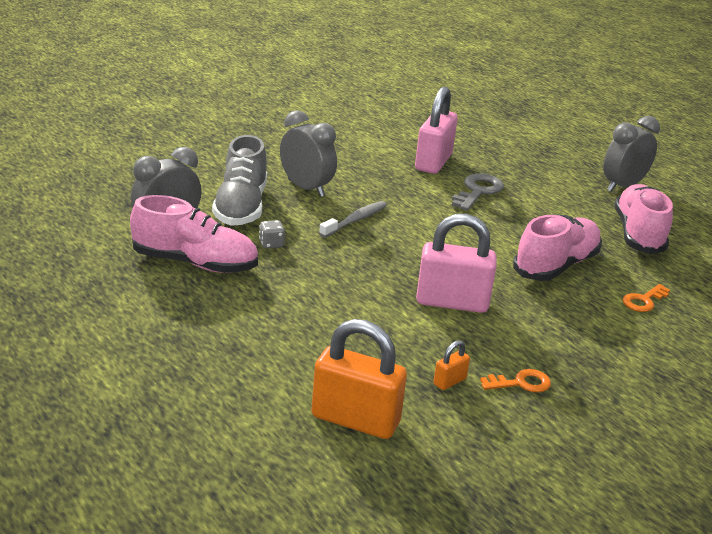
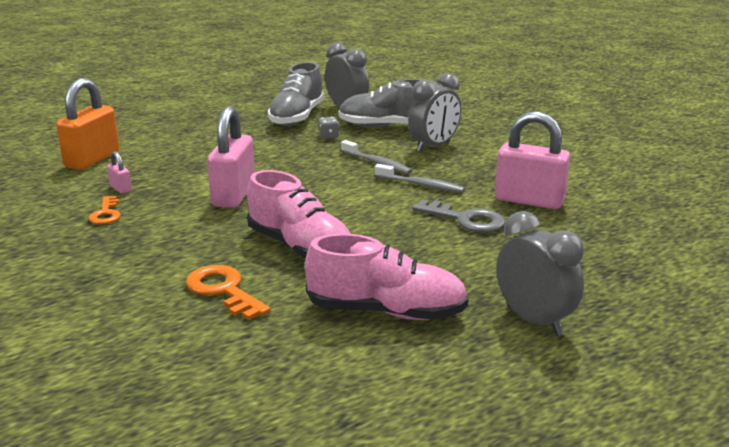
camera: 95 degrees right, 5 degrees down
pink shoe [130,195,258,273] -> grey shoe [268,62,324,126]
orange padlock [433,340,470,390] -> pink padlock [107,151,132,194]
orange key [623,284,670,312] -> orange key [186,265,271,320], size x1.52
none -> grey toothbrush [375,164,465,193]

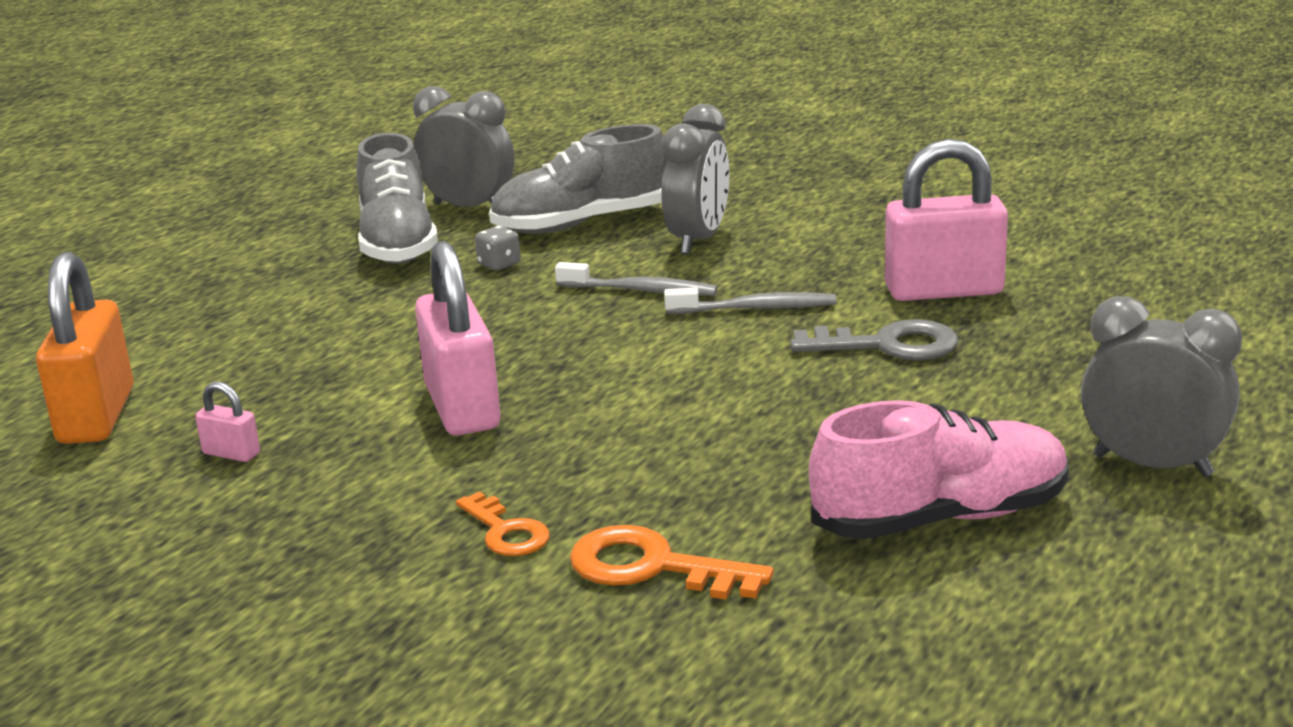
camera: 25 degrees left, 0 degrees up
orange key [89,196,121,224] -> orange key moved to [456,492,550,556]
pink shoe [247,170,351,259] -> none

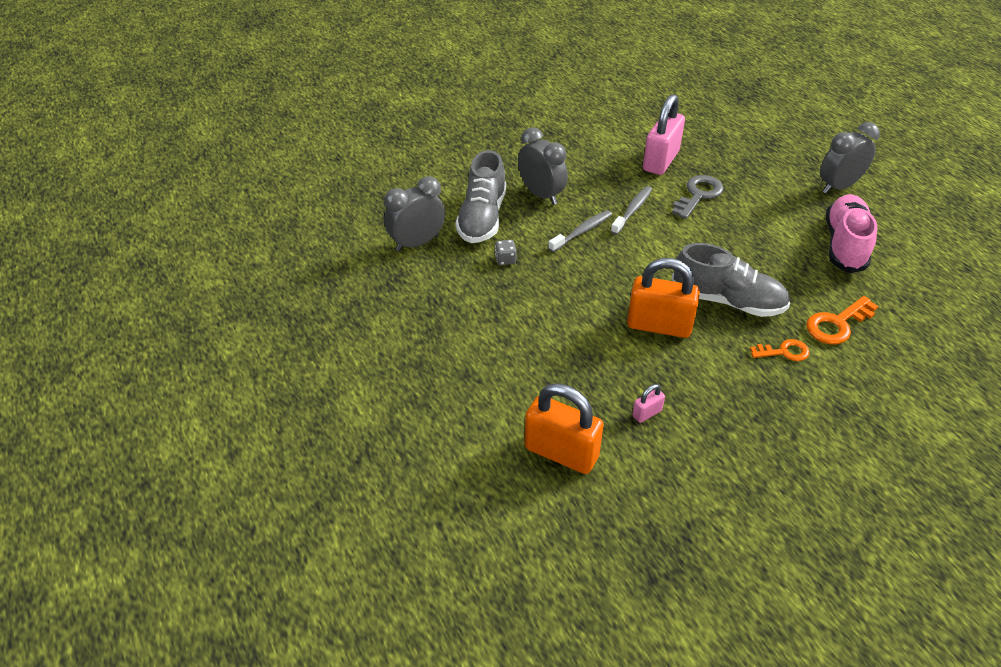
camera: 60 degrees left, 20 degrees up
grey shoe [356,133,438,264] -> grey shoe moved to [672,243,790,317]
pink padlock [415,241,501,436] -> orange padlock [627,258,700,338]

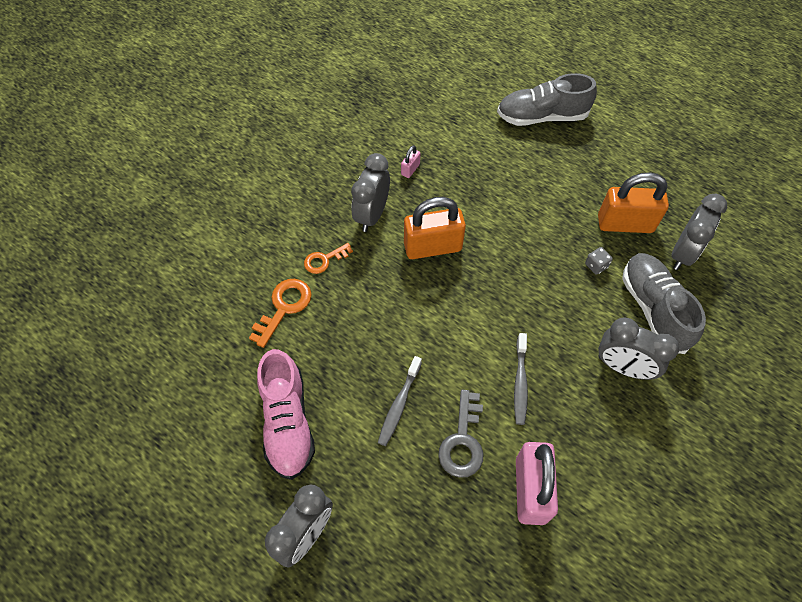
camera: 155 degrees right, 15 degrees up
orange padlock [525,383,604,474] -> orange padlock moved to [598,172,669,233]
grey toothbrush [548,210,612,252] -> grey toothbrush moved to [378,356,422,446]
grey shoe [672,243,790,317] -> grey shoe moved to [497,73,597,126]
none -> grey clock [351,153,390,232]

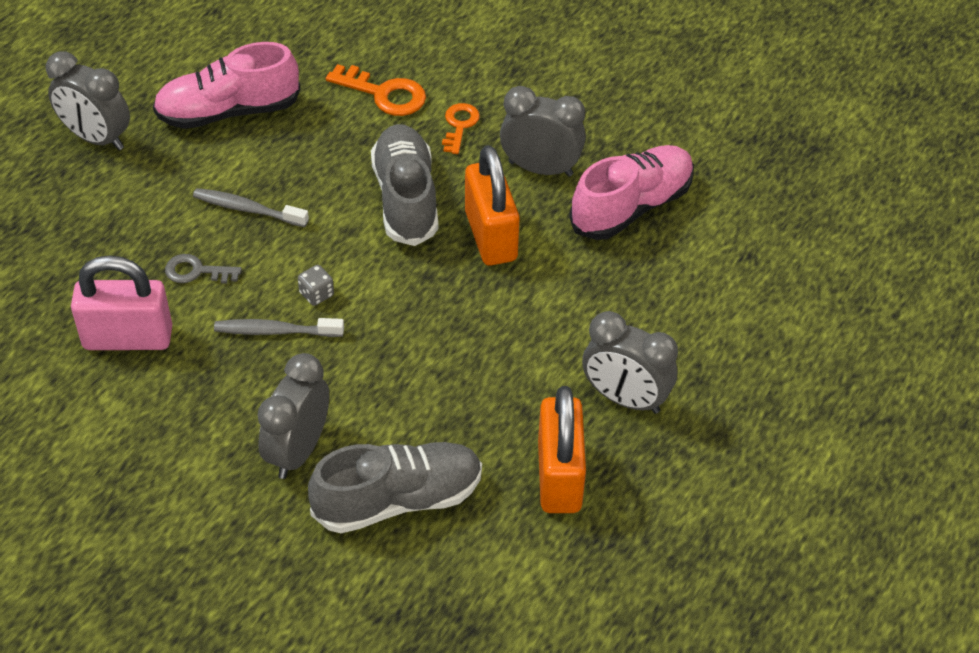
camera: 85 degrees right, 10 degrees down
orange key [304,243,353,274] -> orange key turned 45 degrees clockwise [442,103,480,154]
pink padlock [401,145,421,178] -> pink shoe [569,145,694,240]
grey key [438,390,484,478] -> grey key [165,254,242,284], size x0.66
grey shoe [497,73,597,126] -> grey shoe moved to [371,124,438,246]
grey dice [585,247,613,275] -> grey dice moved to [298,265,334,306]
grey clock [671,194,727,270] -> grey clock moved to [582,311,678,414]

